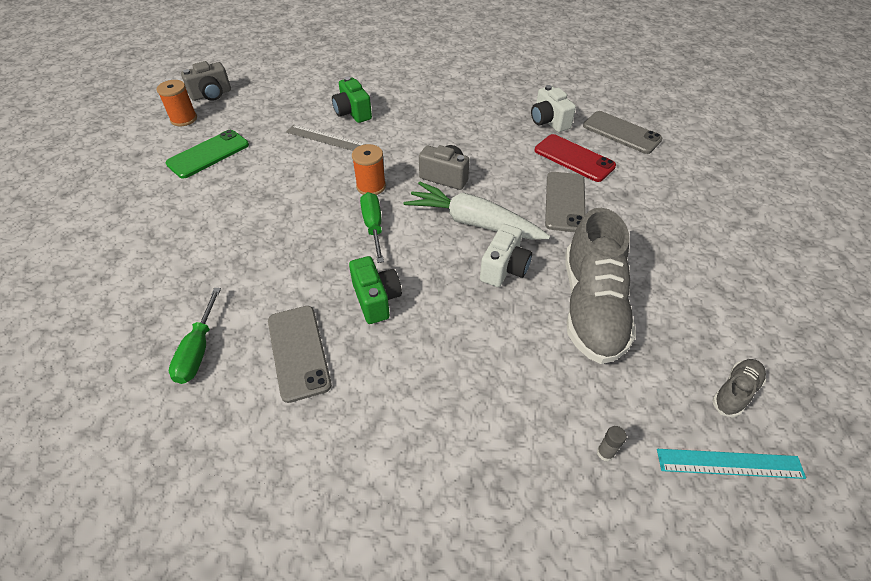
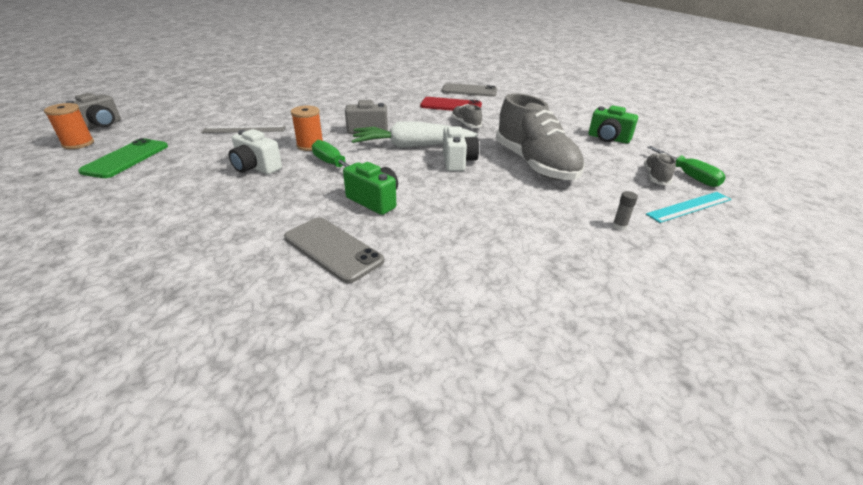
camera: 30 degrees left, 15 degrees down
green screwdriver [169,288,221,384] -> green screwdriver moved to [647,146,726,187]
green camera [332,77,372,123] -> green camera moved to [589,106,638,143]
white camera [531,85,576,132] -> white camera moved to [229,129,282,174]
grey phone [545,172,586,232] -> grey shoe [452,104,482,128]

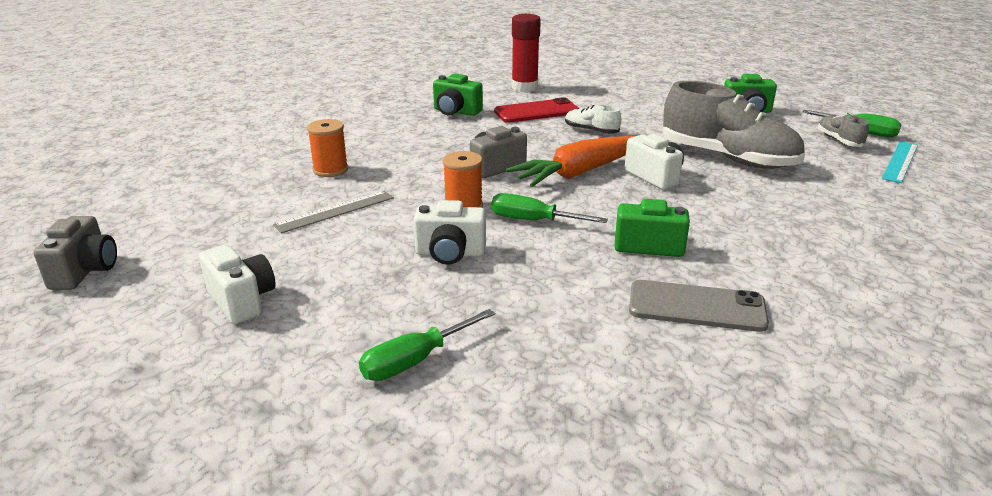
camera: 30 degrees left, 5 degrees down
orange spool [44,103,94,149] -> orange spool moved to [307,119,348,177]
green phone [78,138,168,178] -> white camera [199,245,276,324]
white carrot [352,121,478,148] -> orange carrot [506,136,635,187]
grey phone [441,83,497,97] -> red glue stick [512,14,541,92]
grey shoe [452,104,482,128] -> white shoe [565,105,621,134]
grey glue stick [613,191,638,230] -> none
none -> green screwdriver [359,309,495,381]
none -> green camera [433,73,483,116]

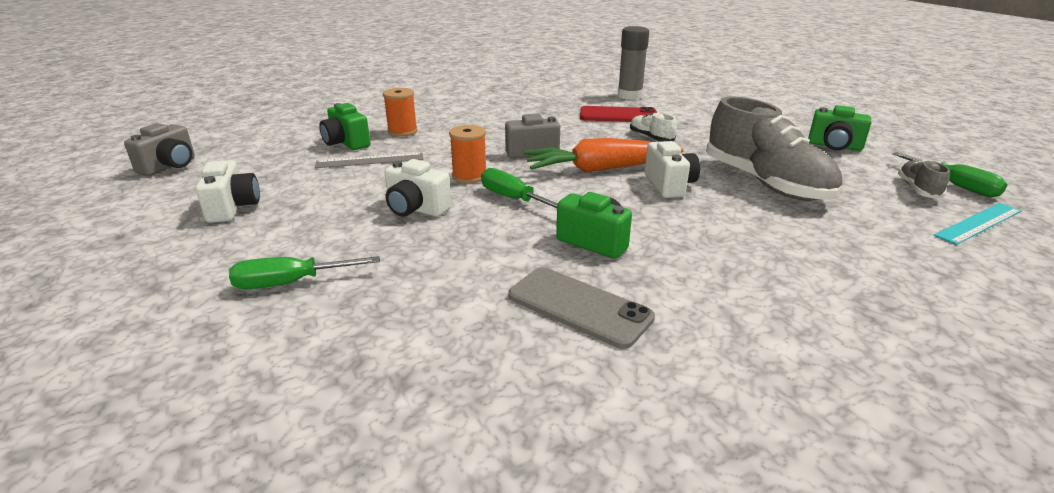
camera: 25 degrees right, 0 degrees up
green camera [433,73,483,116] -> green camera moved to [319,103,370,150]
red glue stick [512,14,541,92] -> grey glue stick [618,26,649,100]

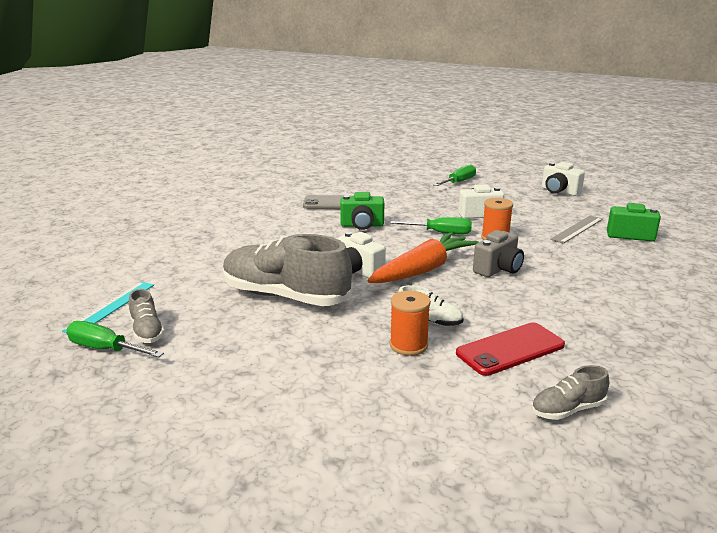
camera: 145 degrees right, 5 degrees down
grey camera [124,123,195,176] -> none
orange spool [383,88,417,137] -> orange spool moved to [390,291,431,356]
grey glue stick [618,26,649,100] -> grey shoe [531,365,609,420]
green camera [808,105,871,151] -> none

